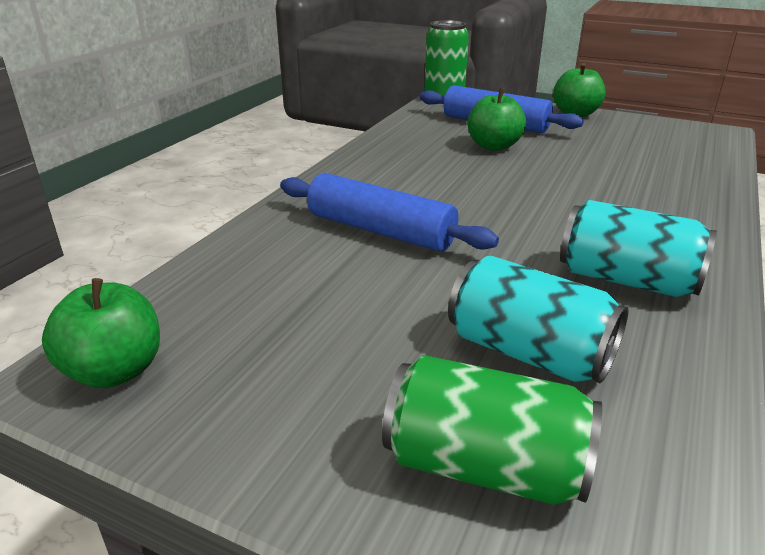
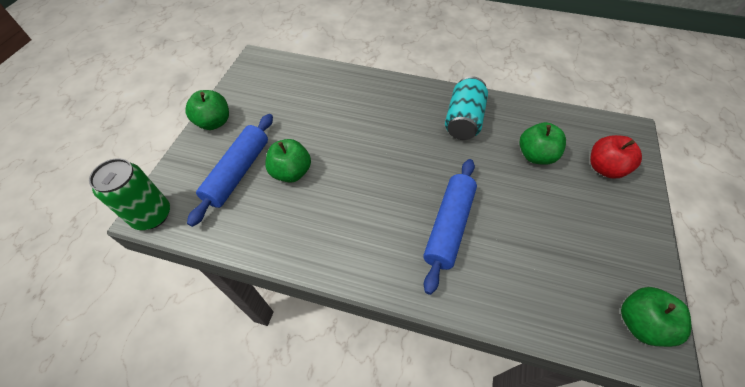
camera: 100 degrees left, 25 degrees up
green can [382,355,602,505] -> red apple [590,135,642,179]
turquoise can [448,256,629,383] -> green apple [519,122,566,165]

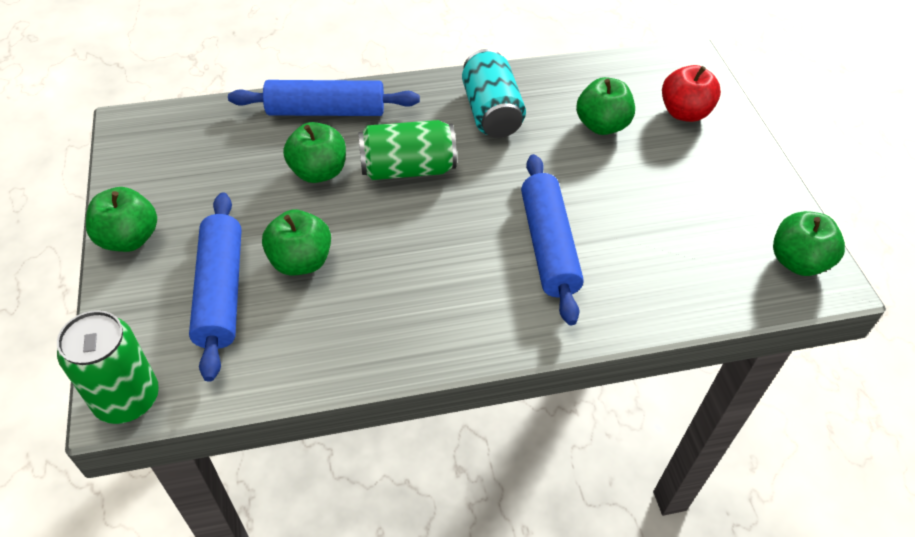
camera: 30 degrees left, 5 degrees down
none -> blue rolling pin [228,80,420,116]
none -> green apple [283,122,346,183]
none -> green can [358,120,457,180]

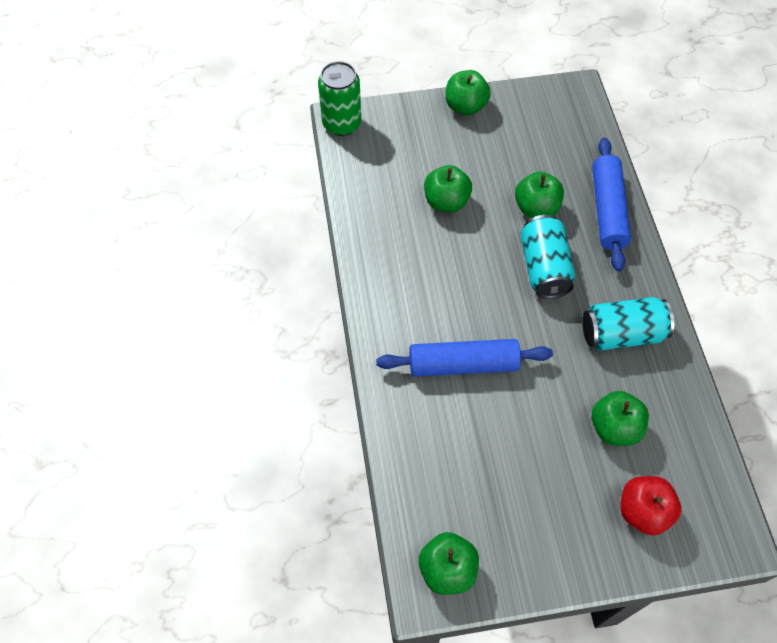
camera: 95 degrees right, 10 degrees up
blue rolling pin [189,192,242,382] -> none
green can [358,120,457,180] -> turquoise can [520,215,575,299]

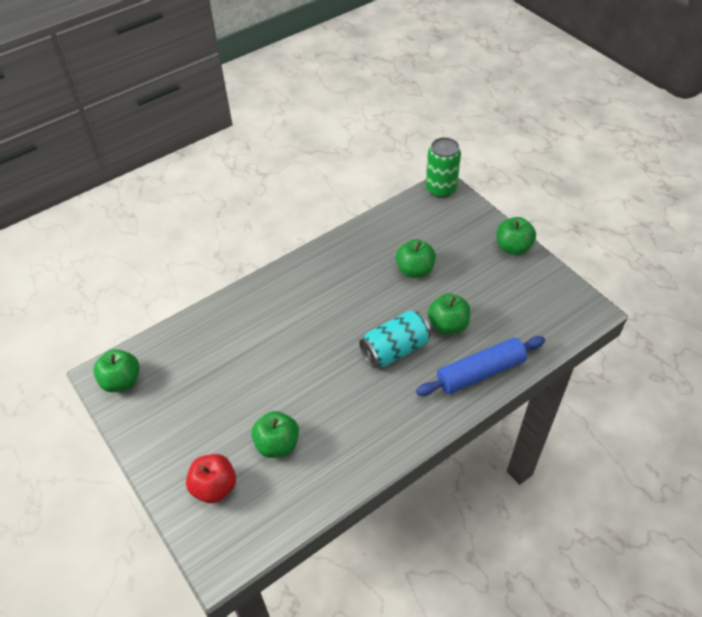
camera: 65 degrees right, 10 degrees down
blue rolling pin [376,339,553,377] -> none
turquoise can [582,297,674,351] -> none

